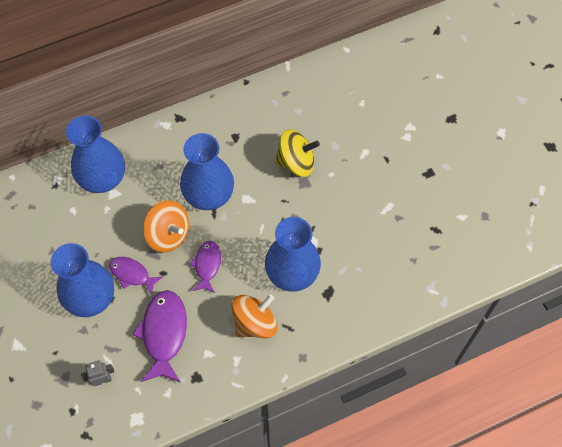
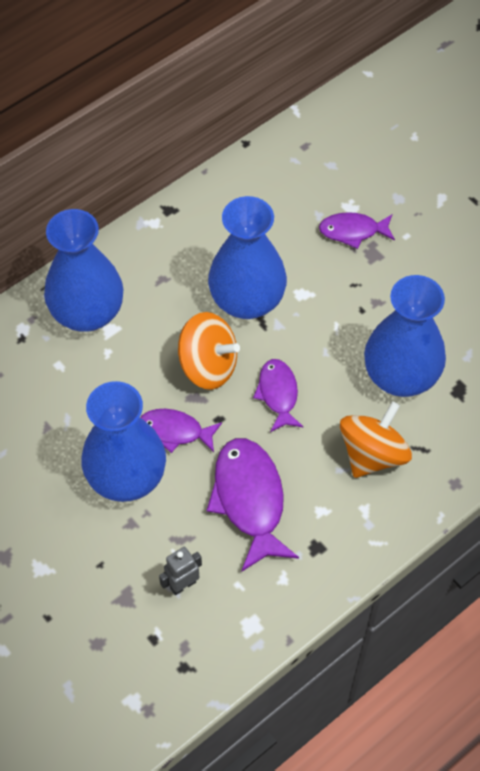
camera: 15 degrees left, 5 degrees down
yellow spinning top [275,129,320,177] -> purple fish [319,212,395,249]

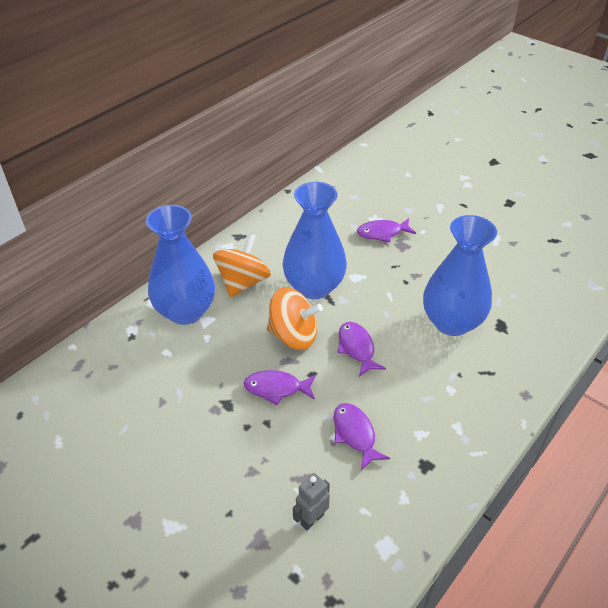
camera: 10 degrees left, 15 degrees down
blue vase [81,381,166,502] -> none
purple fish [206,438,299,572] -> purple fish [334,403,390,470], size x0.60
orange spinning top [340,401,412,478] -> orange spinning top moved to [213,234,271,297]

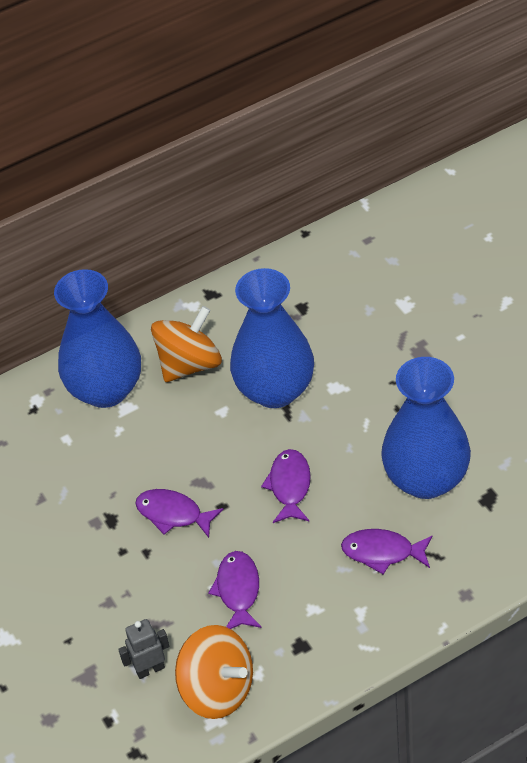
camera: 25 degrees right, 5 degrees up
orange spinning top [267,287,323,350] -> orange spinning top moved to [175,625,253,719]
purple fish [357,218,416,242] -> purple fish moved to [341,529,433,574]

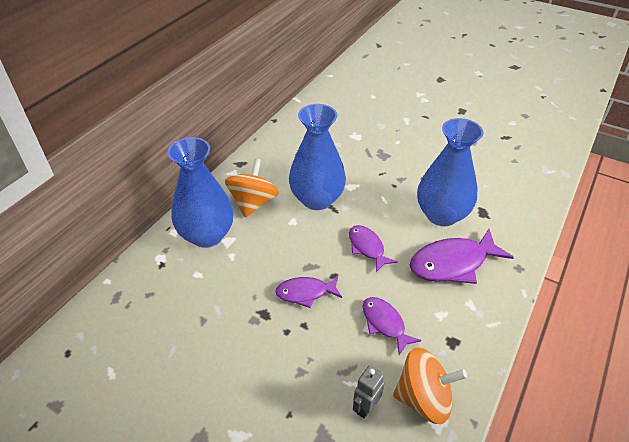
camera: 35 degrees left, 5 degrees down
purple fish [341,529,433,574] -> purple fish [410,229,514,284], size x1.67

